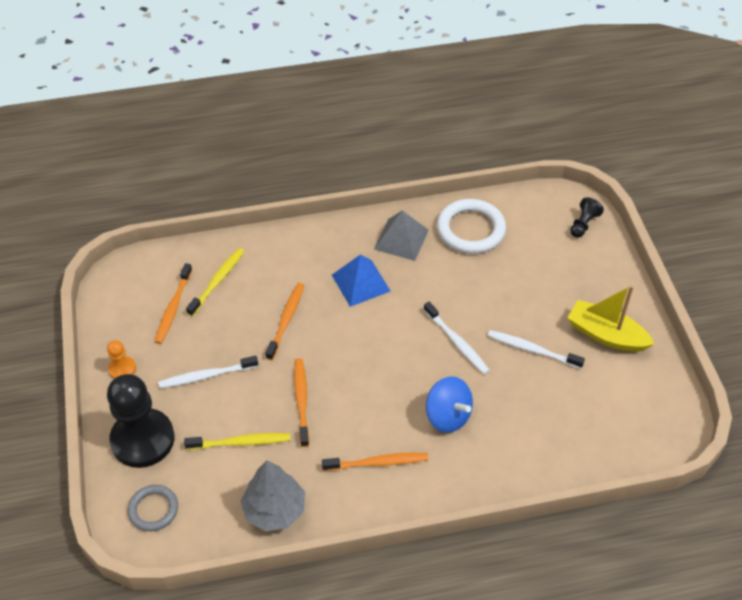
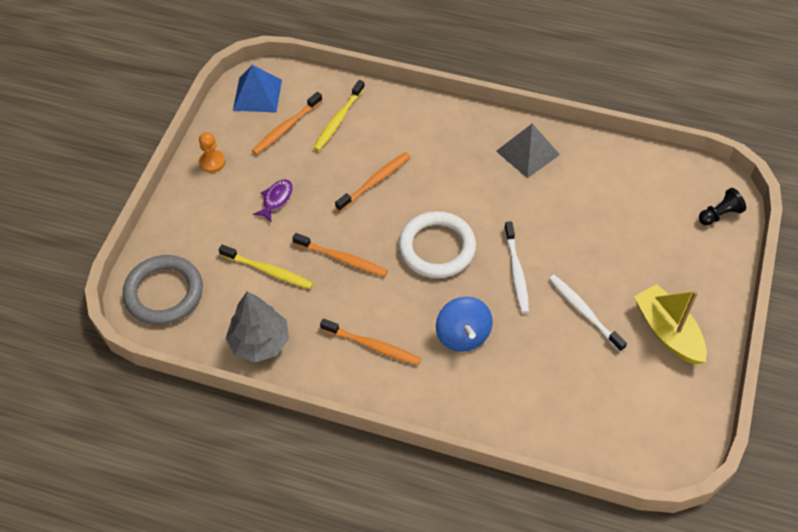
camera: 30 degrees right, 5 degrees up
black pawn [107,374,175,468] -> none
grey ring [128,485,178,531] -> grey ring [123,255,203,325], size x1.67
white toothbrush [158,356,258,388] -> purple fish [253,179,293,223]
yellow toothbrush [186,248,244,316] -> yellow toothbrush turned 150 degrees clockwise [313,80,365,151]
orange toothbrush [294,358,309,447] -> orange toothbrush turned 90 degrees clockwise [293,233,388,277]
blue pyramid [332,254,391,307] -> blue pyramid moved to [233,65,282,113]
white ring [437,199,506,254] -> white ring moved to [398,211,476,278]

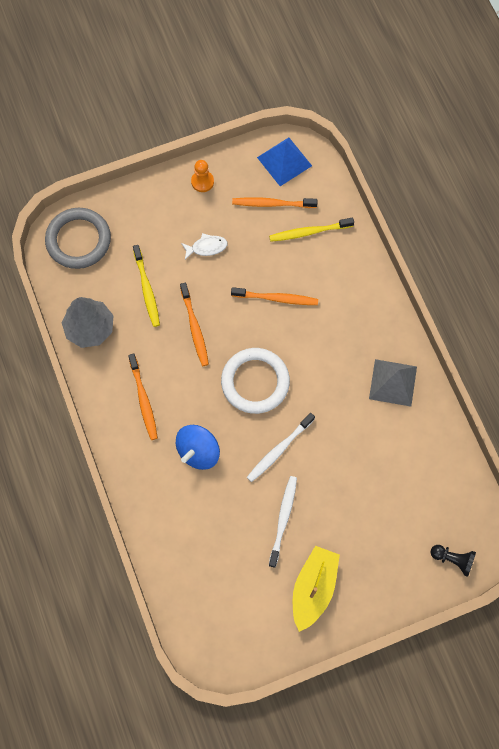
camera: 50 degrees right, 15 degrees up
purple fish [253,179,293,223] -> white fish [181,233,228,260]

